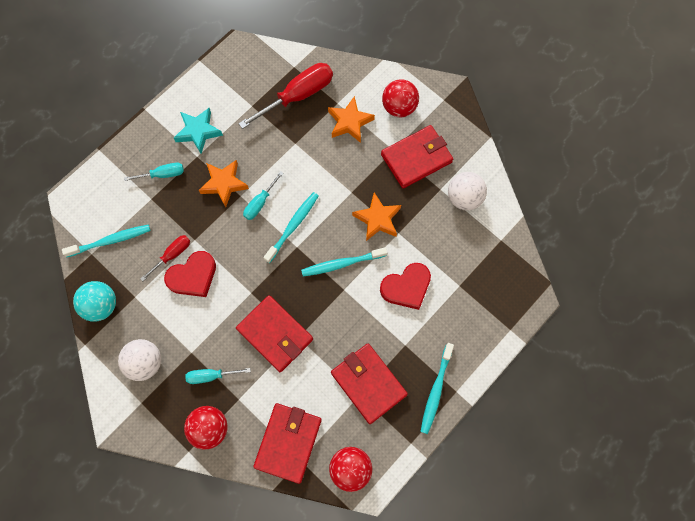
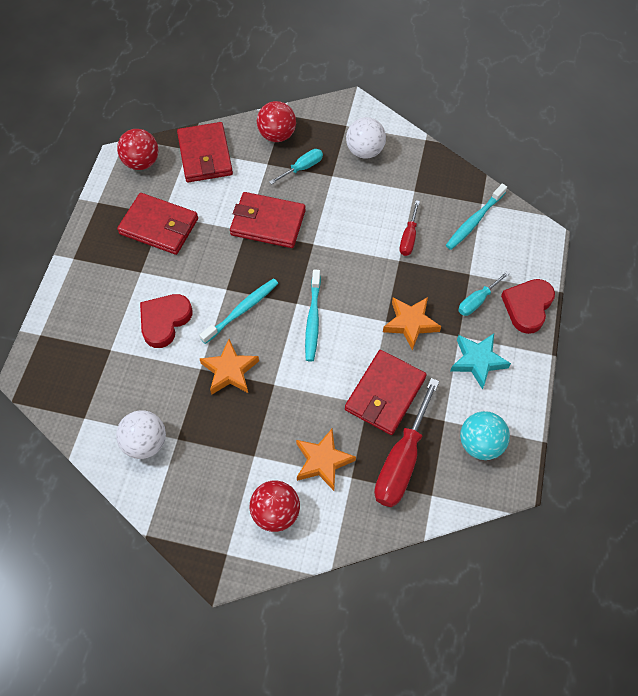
camera: 150 degrees right, 10 degrees down
turquoise ball [73,281,116,321] -> turquoise ball moved to [460,411,510,460]
red heart [164,251,216,297] -> red heart moved to [501,279,555,334]
turquoise screwdriver [243,171,283,220] -> none
red wallet [381,125,453,188] -> red wallet moved to [345,350,427,435]
turquoise toothbrush [421,343,454,434] -> none

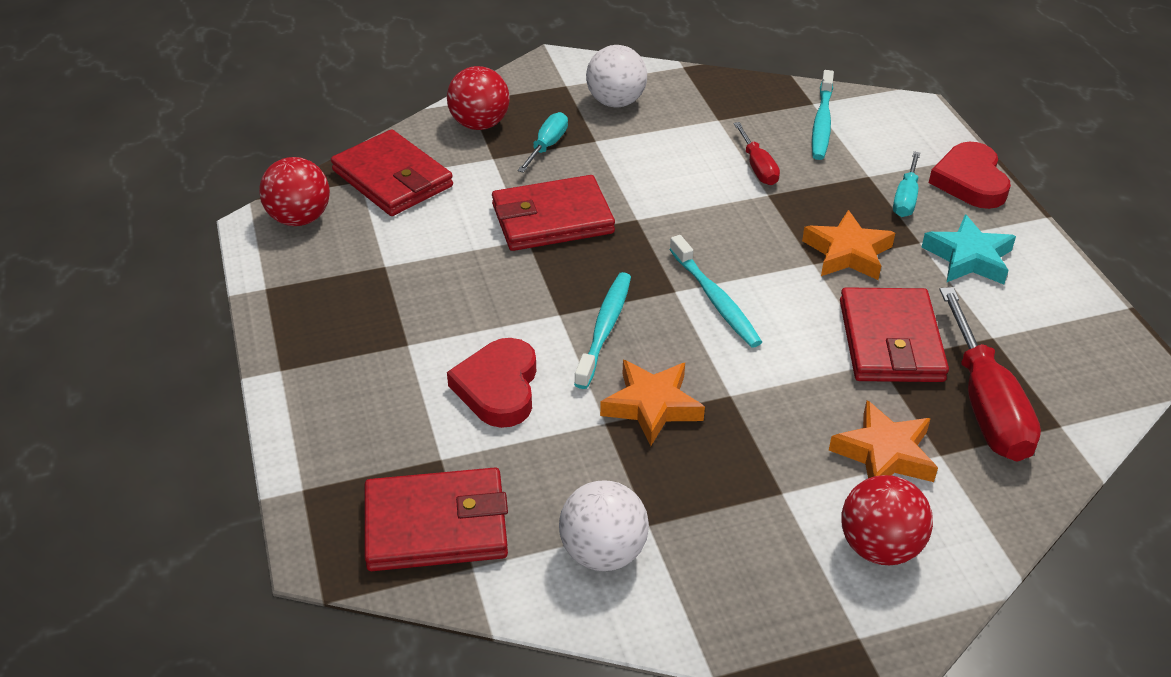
camera: 30 degrees left, 20 degrees down
red wallet [117,193,198,255] -> red wallet moved to [365,467,508,571]
turquoise ball [460,411,510,460] -> none

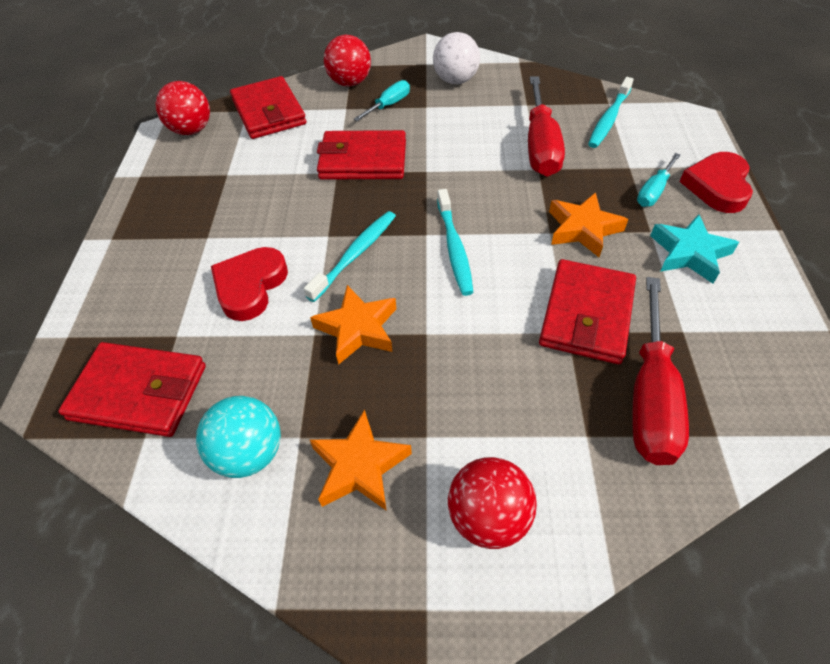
camera: 20 degrees right, 10 degrees up
white ball [559,480,649,571] -> turquoise ball [196,396,281,478]
red screwdriver [734,122,780,185] -> red screwdriver [528,76,565,177], size x1.87
orange star [829,400,938,482] -> orange star moved to [310,409,412,511]

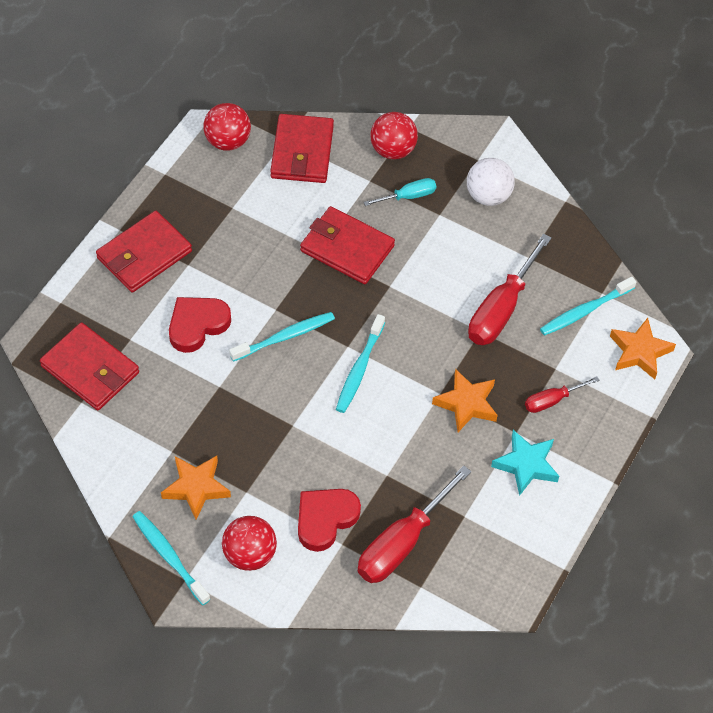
camera: 25 degrees right, 5 degrees up
turquoise ball [196,396,281,478] -> none
orange star [310,285,396,365] -> orange star moved to [610,318,676,379]
red wallet [539,259,636,364] -> red wallet moved to [96,211,192,293]
turquoise screwdriver [637,153,681,207] -> red screwdriver [525,376,600,413]
red heart [679,152,753,213] -> red heart moved to [298,489,361,552]
none -> turquoise toothbrush [132,511,210,605]

